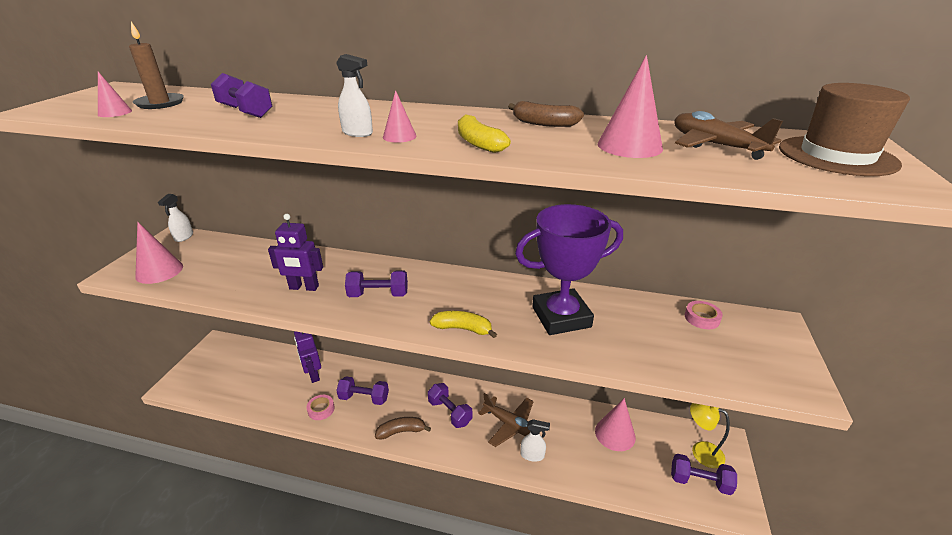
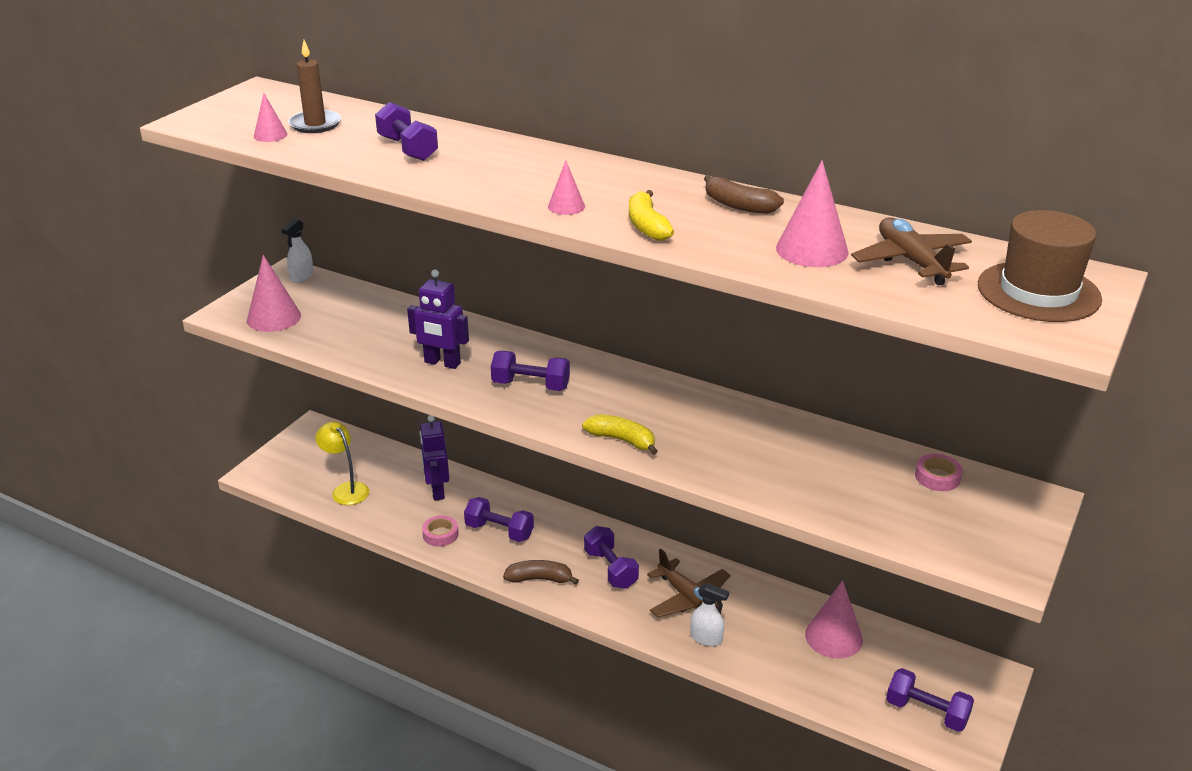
camera: 15 degrees right, 0 degrees up
white spray bottle [336,54,373,137] -> none
purple trophy [515,204,623,335] -> none
yellow lamp [690,403,730,468] -> yellow lamp moved to [315,421,369,505]

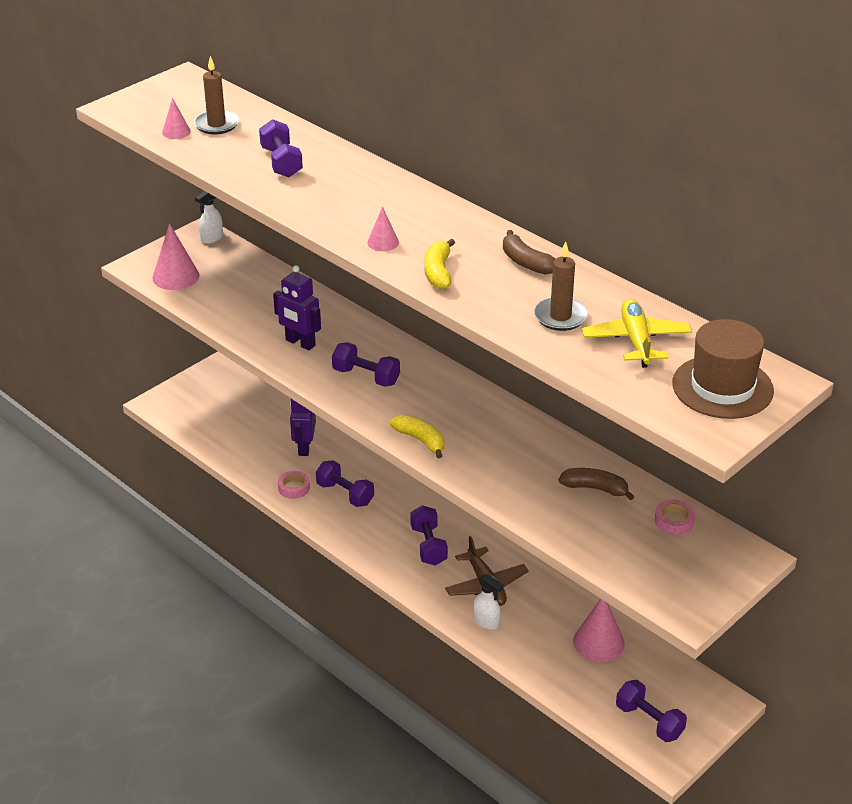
camera: 15 degrees right, 5 degrees up
yellow lamp [315,421,369,505] -> none
brown banana [503,560,579,585] -> brown banana moved to [559,468,634,500]
pink cone [776,160,849,267] -> brown candle [534,241,588,331]
brown plane [851,217,972,285] -> yellow plane [582,299,692,368]

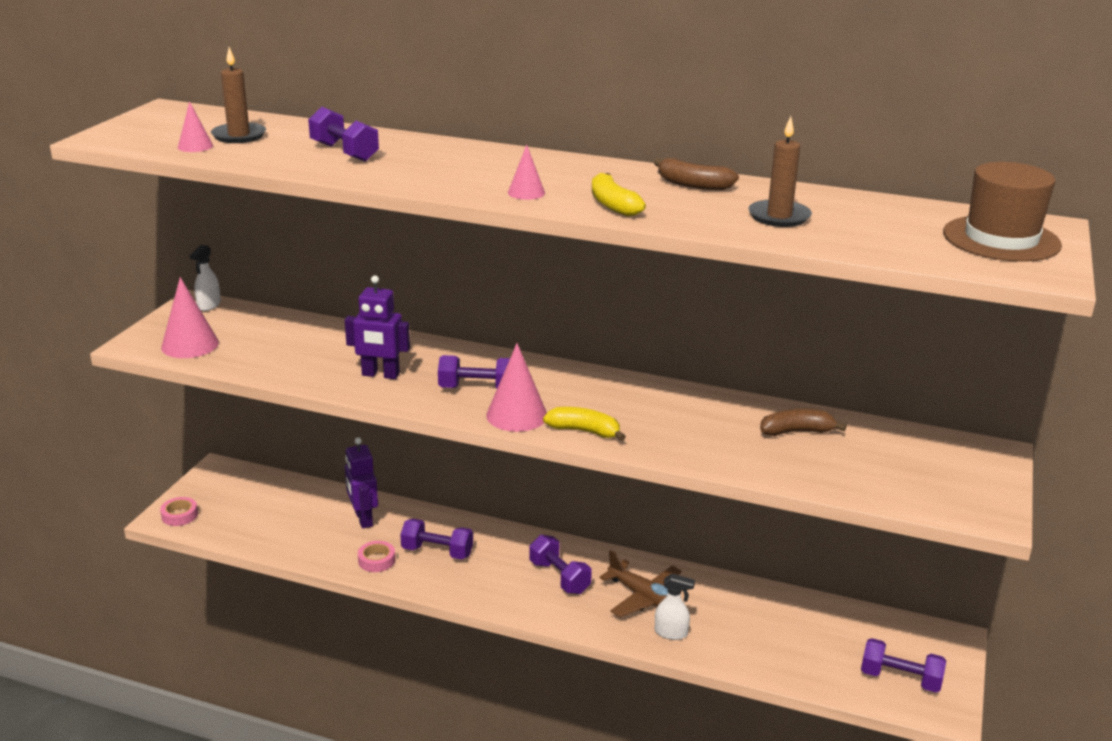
camera: 25 degrees left, 10 degrees down
pink cone [573,599,625,662] -> pink cone moved to [486,343,547,432]
yellow plane [582,299,692,368] -> none
pink tape [655,500,695,535] -> pink tape moved to [160,497,198,526]

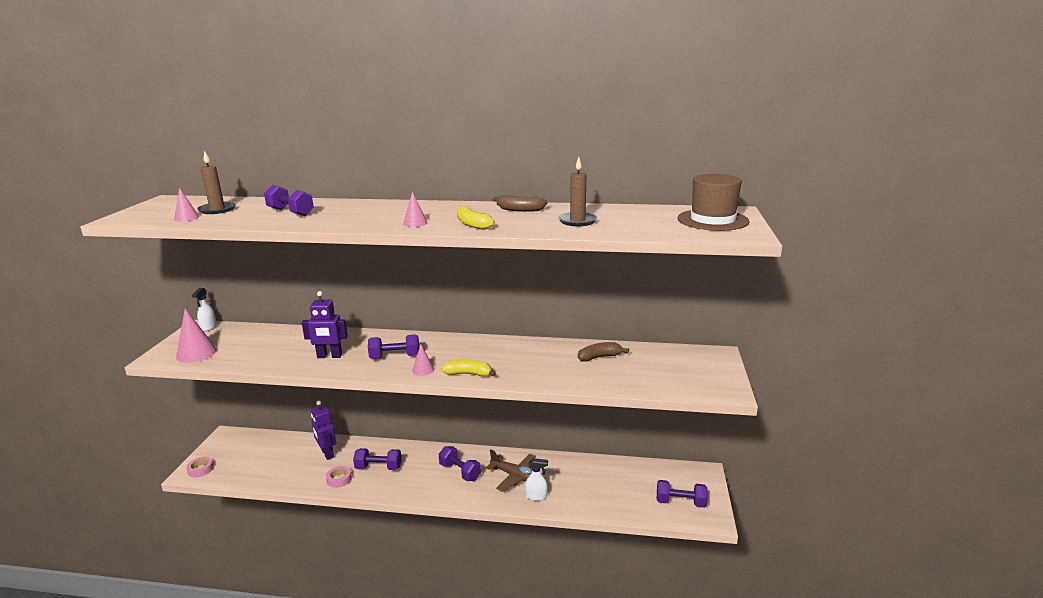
camera: 10 degrees left, 5 degrees down
pink cone [486,343,547,432] -> pink cone [412,345,434,376], size x0.56

